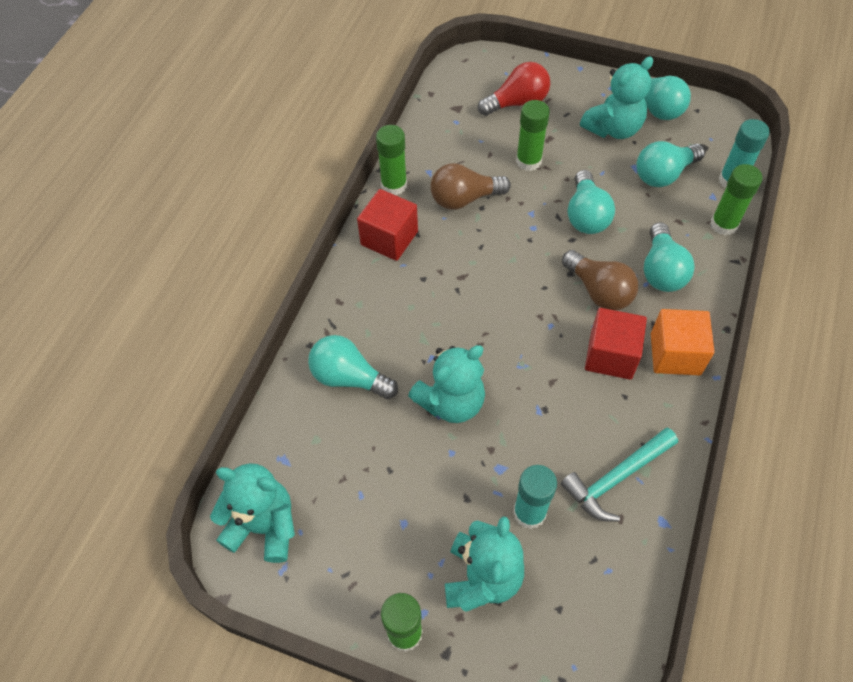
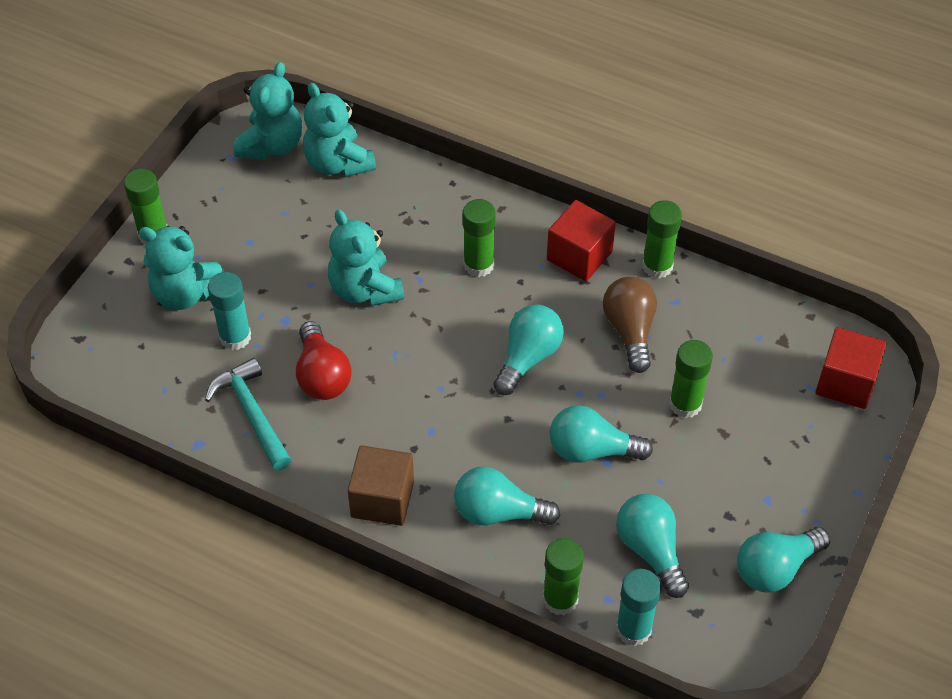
camera: 95 degrees right, 5 degrees down
turquoise light bulb [308,335,398,399] -> turquoise light bulb moved to [493,305,564,395]
red light bulb [478,62,550,116] -> red light bulb moved to [296,321,352,400]
brown light bulb [562,250,638,311] -> none
turquoise teddy bear [580,57,653,139] -> turquoise teddy bear moved to [303,83,376,177]
red cube [585,308,647,380] -> red cube moved to [815,327,886,409]
orange cube [651,309,715,375] -> brown cube [348,445,414,526]
none -> green glue stick [463,199,496,277]

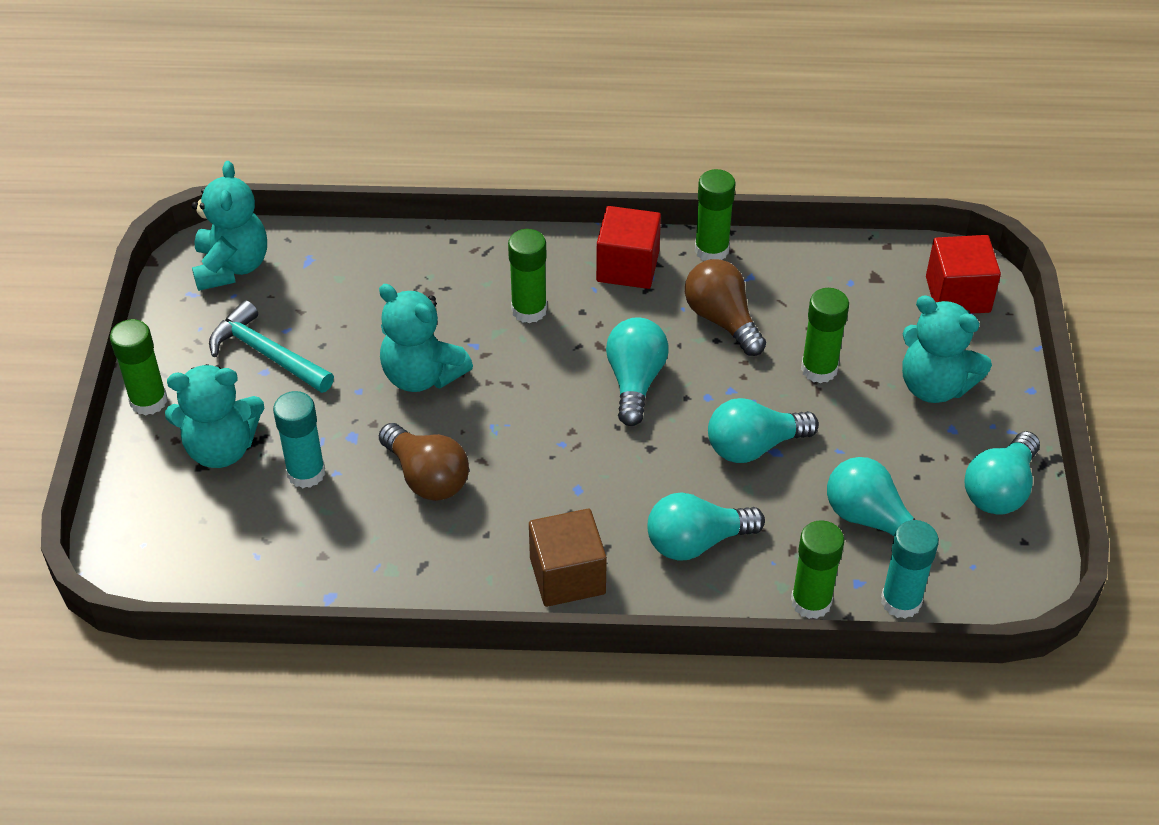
camera: 25 degrees left, 5 degrees down
turquoise hammer [205,358,291,471] -> turquoise hammer moved to [209,300,334,393]
red light bulb [296,321,352,400] -> brown light bulb [379,423,469,501]
turquoise teddy bear [303,83,376,177] -> turquoise teddy bear moved to [902,295,992,403]

